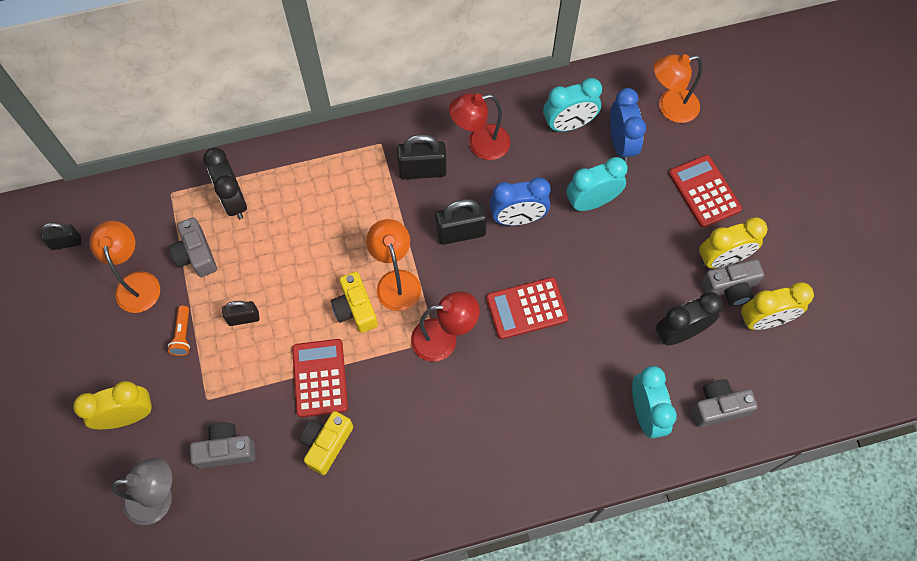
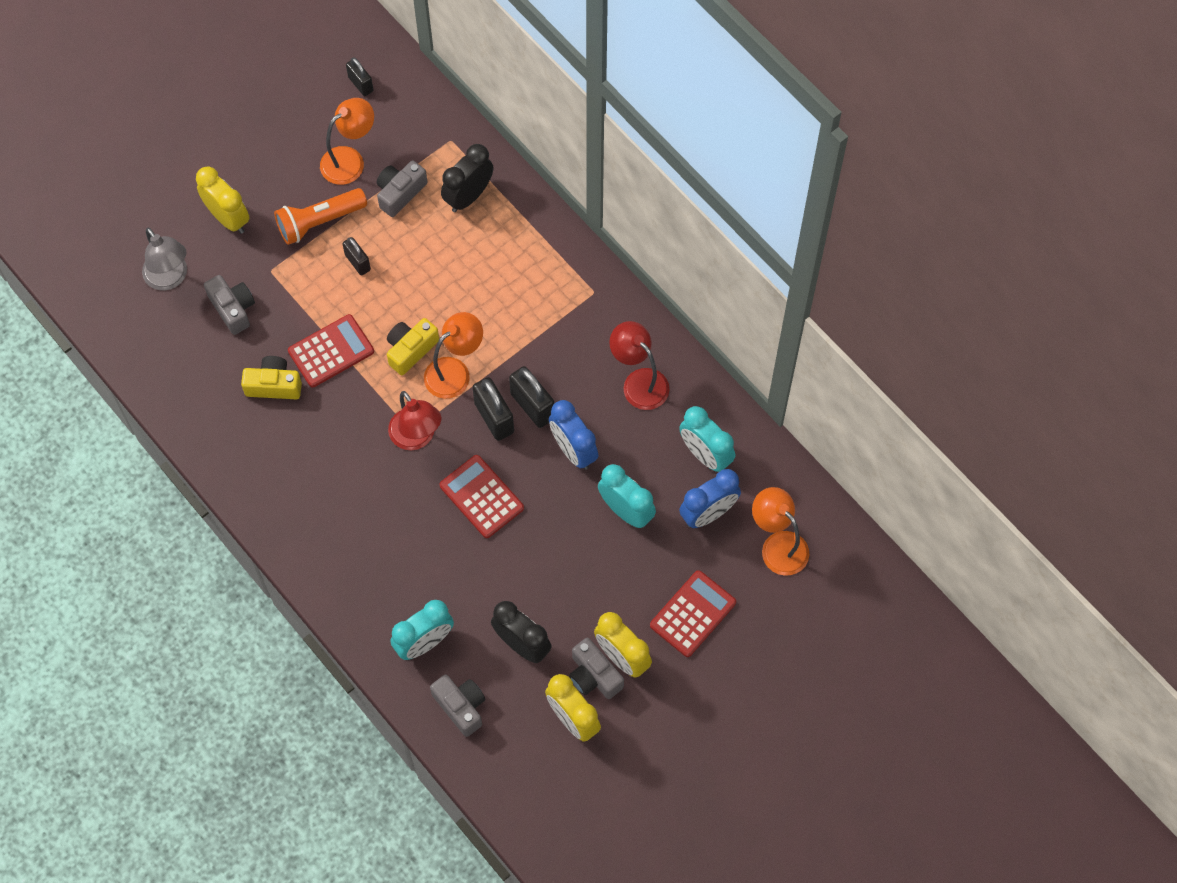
camera: 65 degrees right, 0 degrees up
orange flashlight [168,306,190,356] -> orange flashlight [274,188,367,245], size x1.87
black padlock [397,134,447,179] -> black padlock moved to [472,377,514,441]

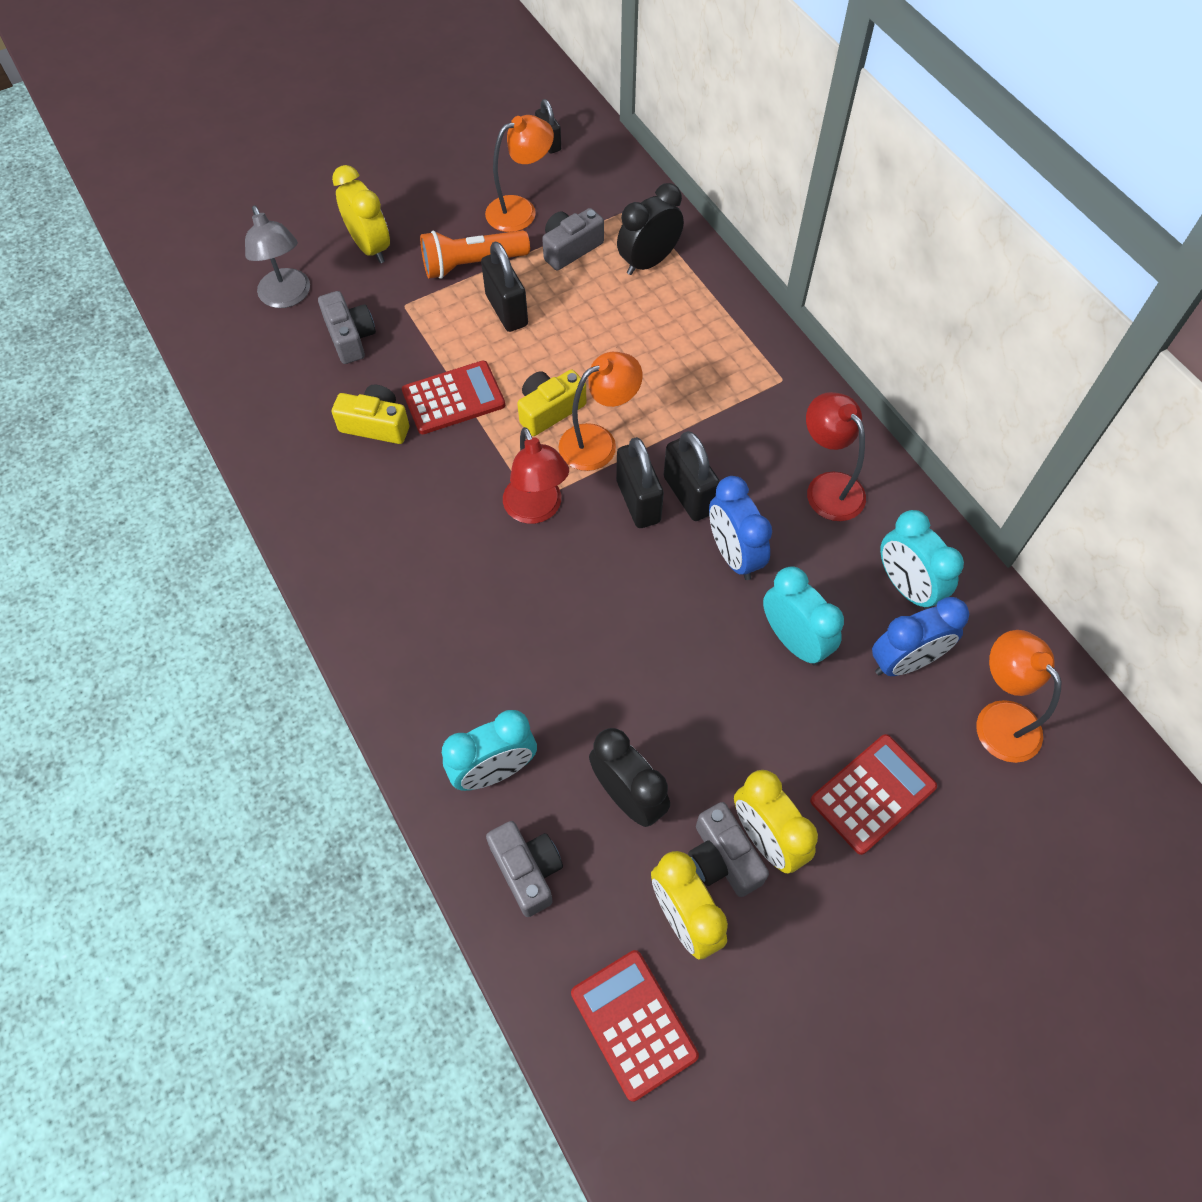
camera: 10 degrees right, 5 degrees down
black padlock [342,237,371,276] -> black padlock [481,241,528,332], size x1.60
red calculator [440,455,524,538] -> red calculator moved to [571,950,699,1102]

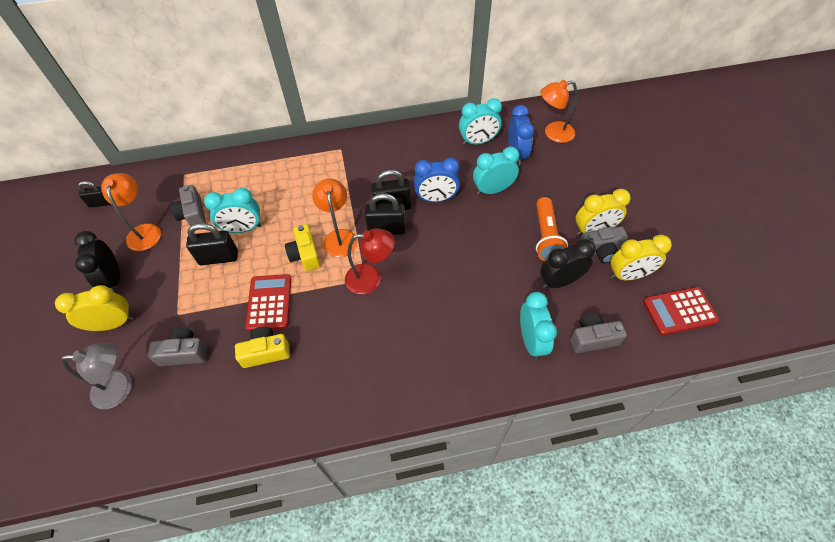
camera: 70 degrees left, 5 degrees down
yellow camera [332,385,409,444] -> yellow camera turned 45 degrees clockwise [235,327,290,368]
orange flashlight [420,230,530,279] -> orange flashlight moved to [536,197,568,262]
black clock [617,183,684,275] -> black clock moved to [75,231,120,293]
red lamp [806,392,866,521] -> none
red calculator [810,734,937,855] -> none
none -> turquoise clock [204,188,261,233]

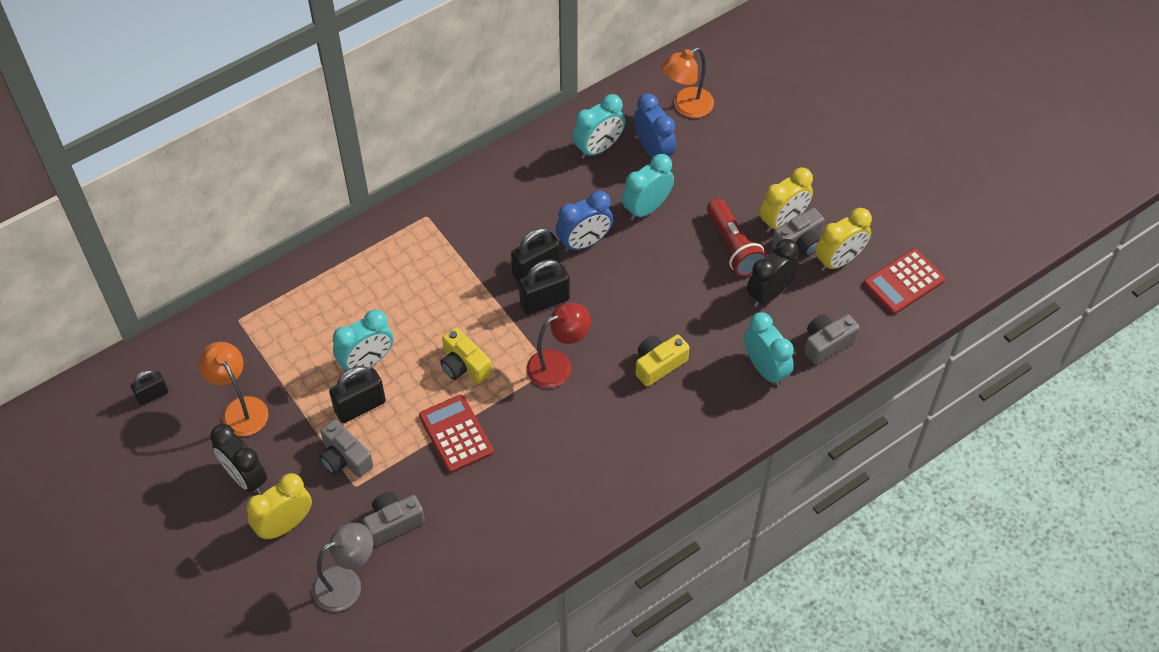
camera: 25 degrees left, 0 degrees up
grey camera [170,185,206,226] -> grey camera moved to [319,420,373,477]
yellow camera [235,327,290,368] -> yellow camera moved to [635,335,690,387]
orange lamp [312,179,358,257] -> none
orange flashlight [536,197,568,262] -> red flashlight [707,199,766,277]

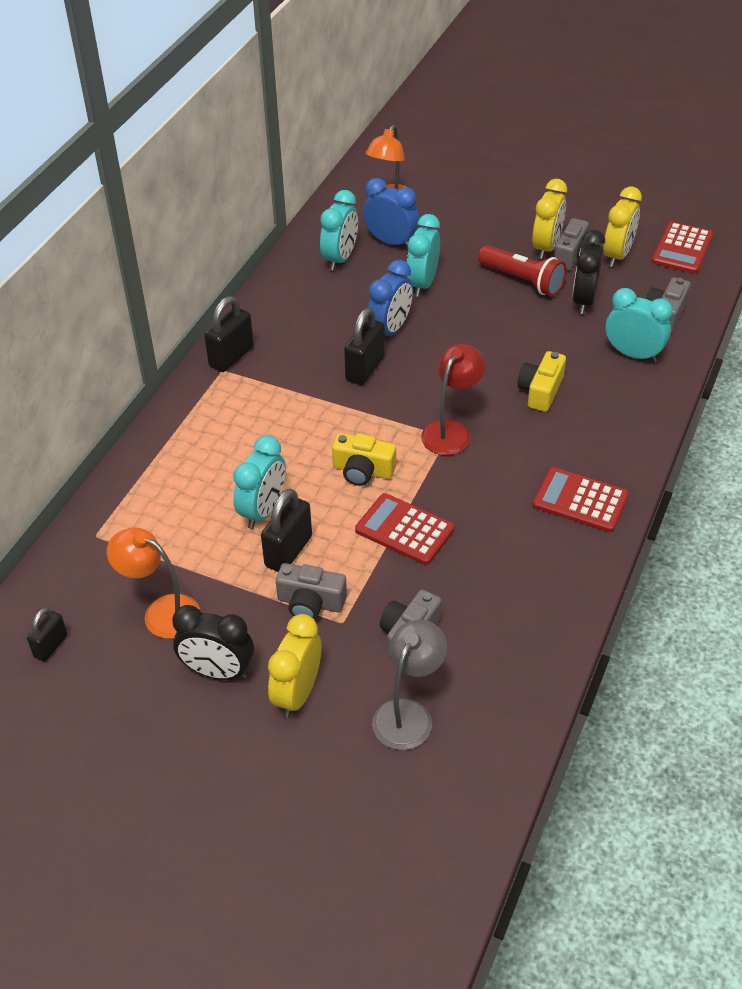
camera: 30 degrees left, 10 degrees down
black padlock [519,259,570,315] -> black padlock moved to [204,296,254,372]
none -> red calculator [533,467,629,532]

